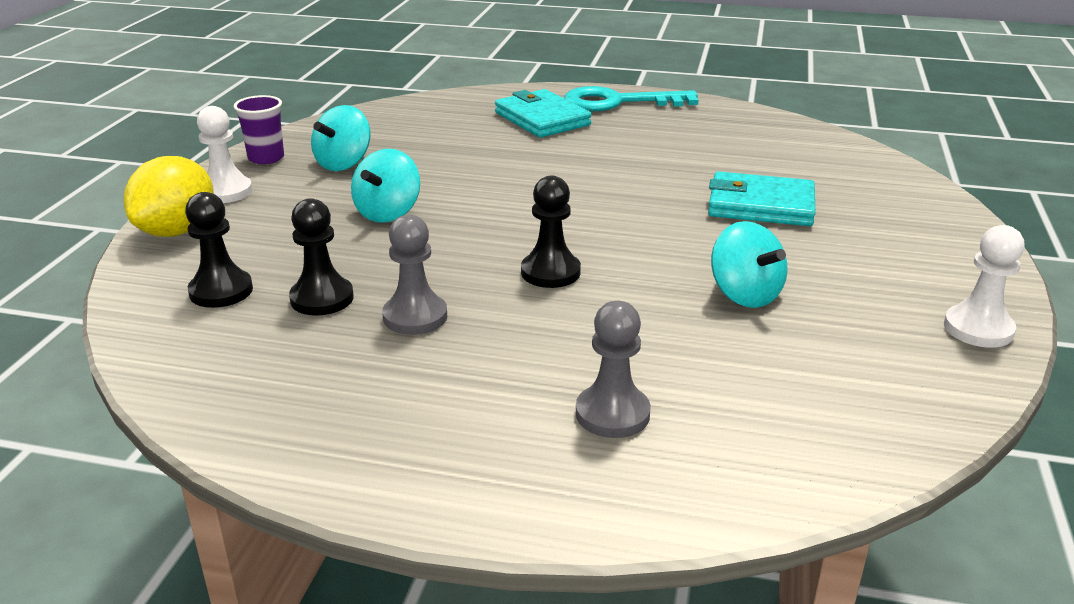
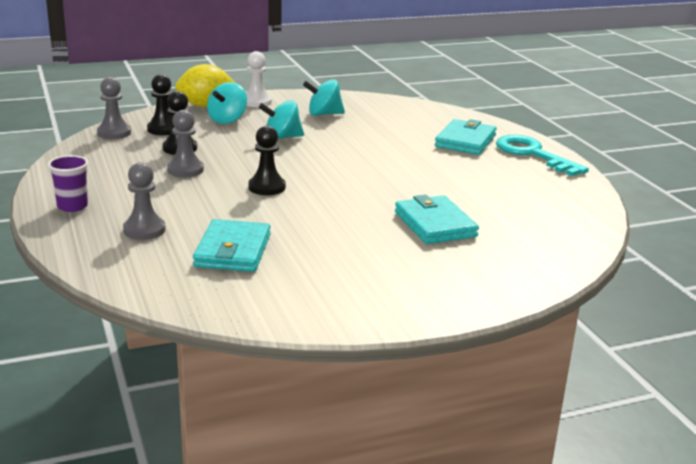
camera: 55 degrees right, 5 degrees down
purple cup [234,95,284,164] -> purple cup moved to [48,155,88,212]
turquoise spinning top [711,221,788,308] -> turquoise spinning top moved to [207,82,247,124]
white pawn [944,225,1025,348] -> none
none -> grey pawn [97,77,131,139]
none -> turquoise wallet [193,219,271,272]

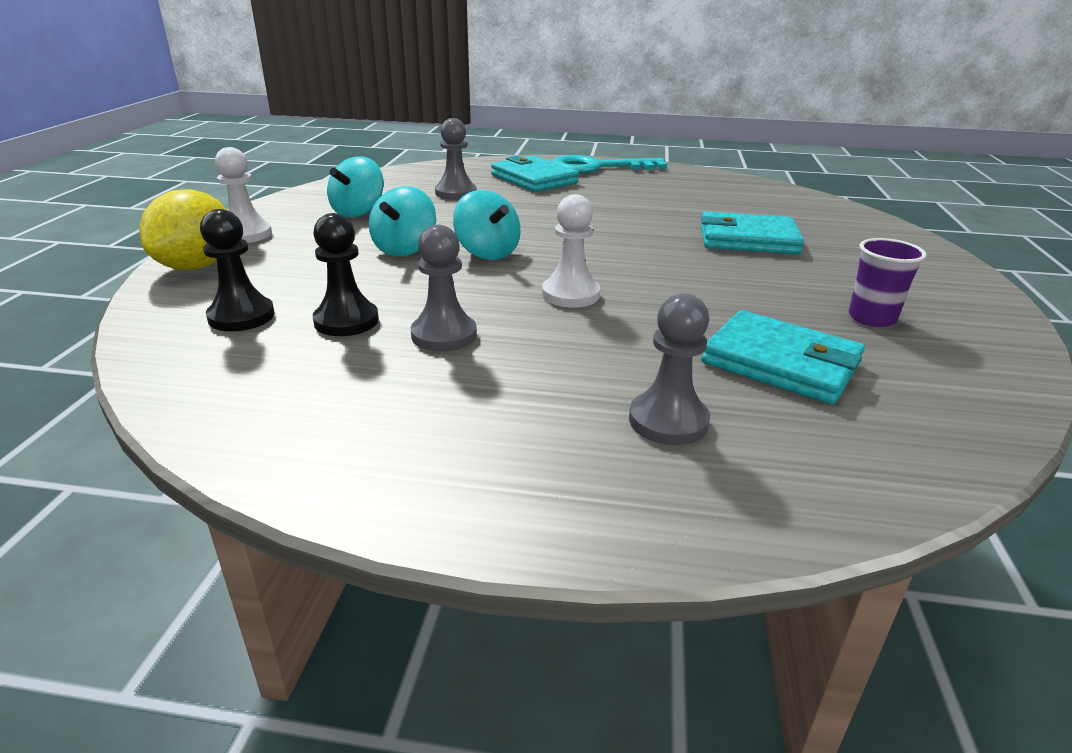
camera: 60 degrees left, 5 degrees up
purple cup [48,155,88,212] -> purple cup moved to [849,238,927,327]
grey pawn [97,77,131,139] -> grey pawn moved to [435,118,477,200]
turquoise spinning top [207,82,247,124] -> turquoise spinning top moved to [453,190,520,260]
black pawn [248,126,286,195] -> white pawn [542,194,600,308]

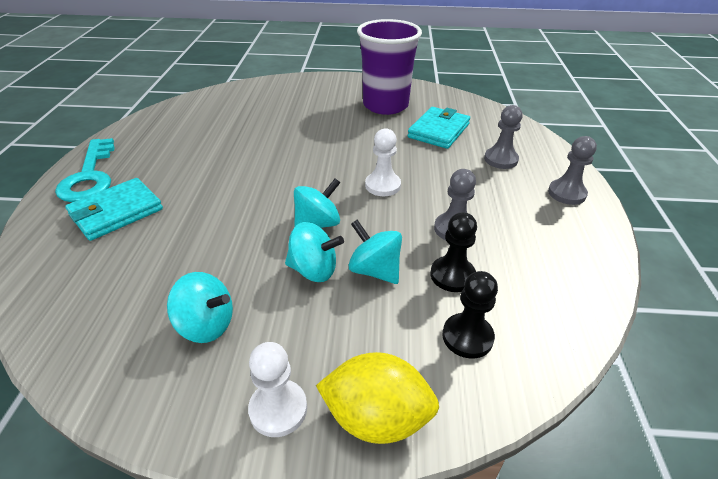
camera: 95 degrees left, 10 degrees up
grey pawn [435,118,477,200] -> grey pawn moved to [548,136,597,205]
turquoise wallet [701,211,804,254] -> none
purple cup [849,238,927,327] -> purple cup [357,19,422,115], size x2.18
none -> turquoise spinning top [348,220,402,284]

